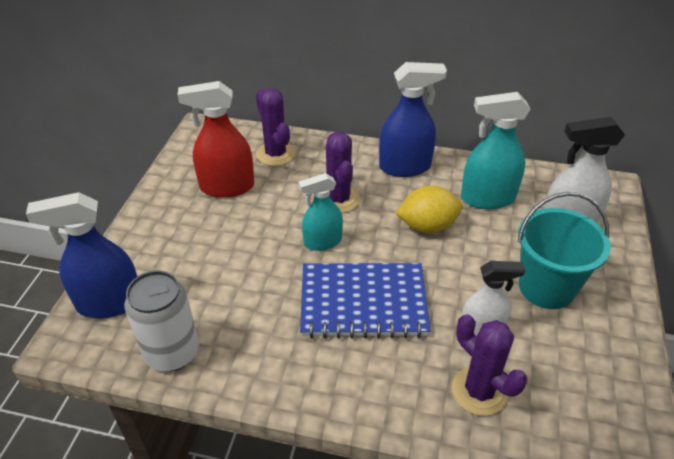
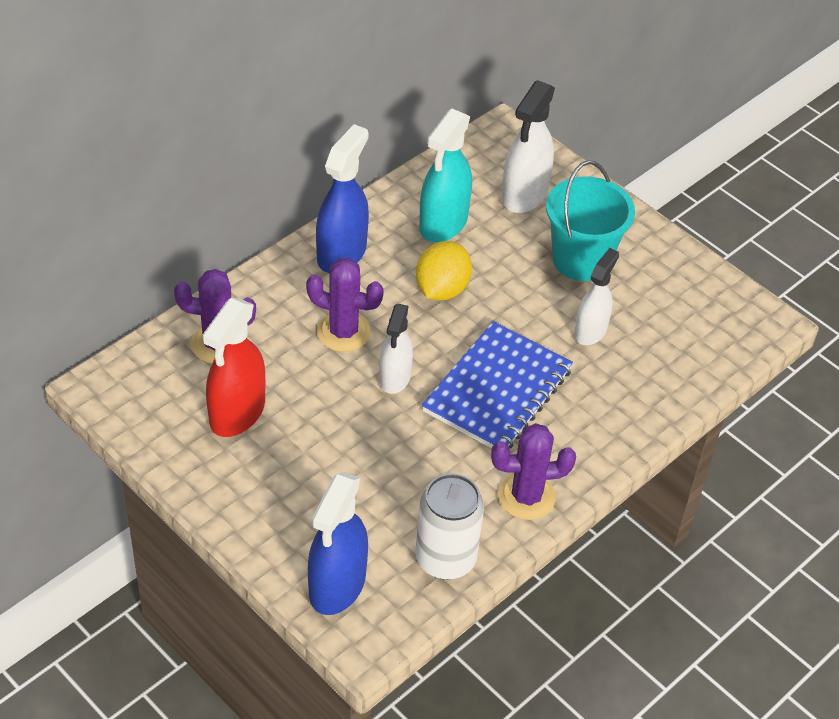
camera: 60 degrees left, 5 degrees up
turquoise spray bottle [298,173,343,251] -> white spray bottle [379,304,413,394]
purple cactus [452,314,527,416] -> purple cactus moved to [491,423,576,520]

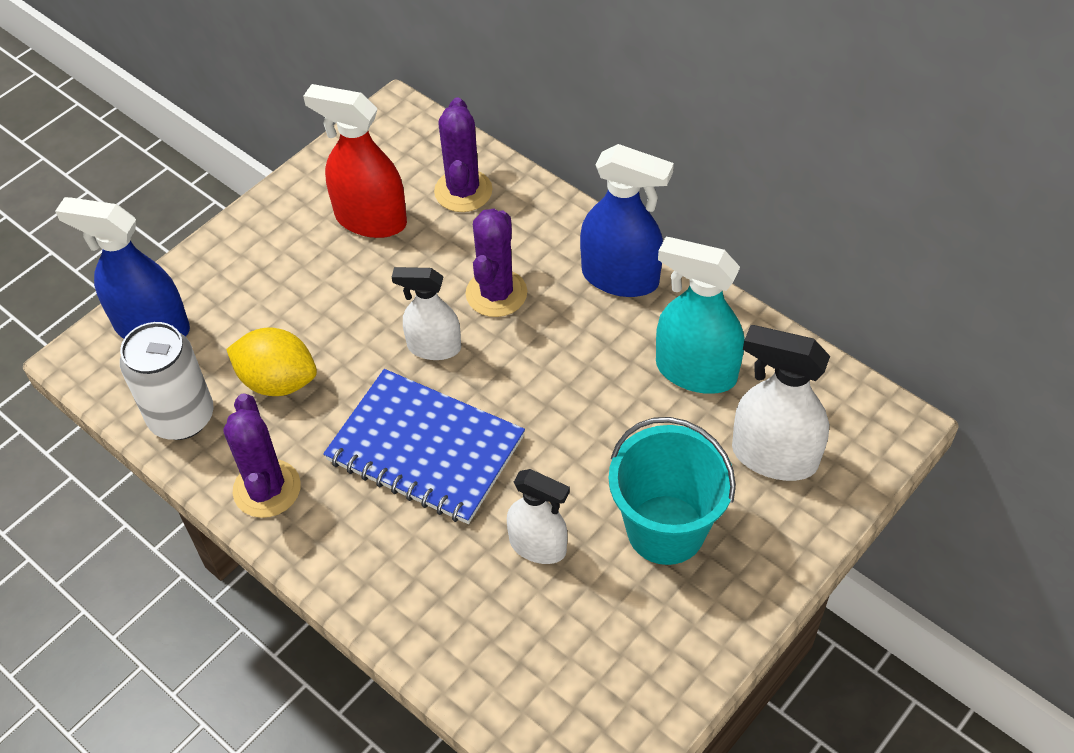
camera: 90 degrees right, 5 degrees up
yellow lemon [416,241,472,300] -> yellow lemon moved to [226,328,317,396]

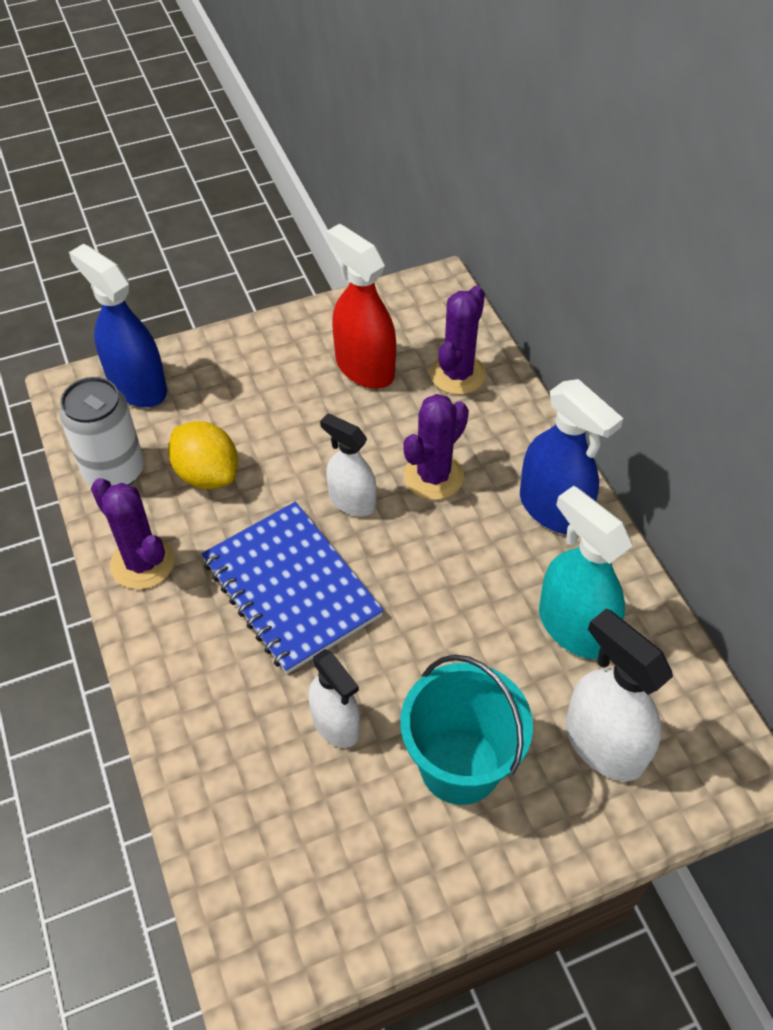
camera: 25 degrees right, 0 degrees up
purple cactus [223,393,301,518] -> purple cactus turned 60 degrees counterclockwise [91,478,174,589]

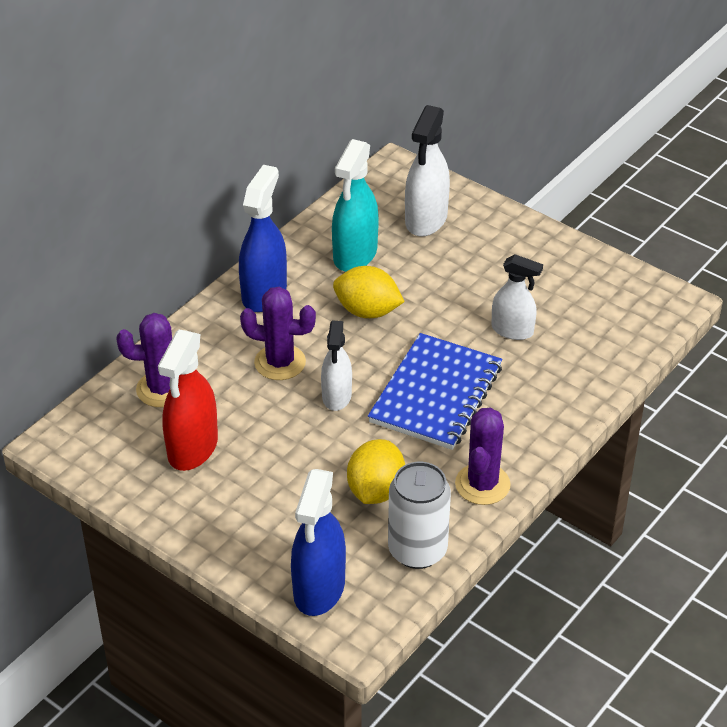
camera: 120 degrees left, 10 degrees down
white spray bottle [309,649,360,748] -> white spray bottle turned 90 degrees clockwise [491,254,543,340]
turquoise bucket [401,654,533,805] -> none
none -> yellow lemon [333,266,405,318]

